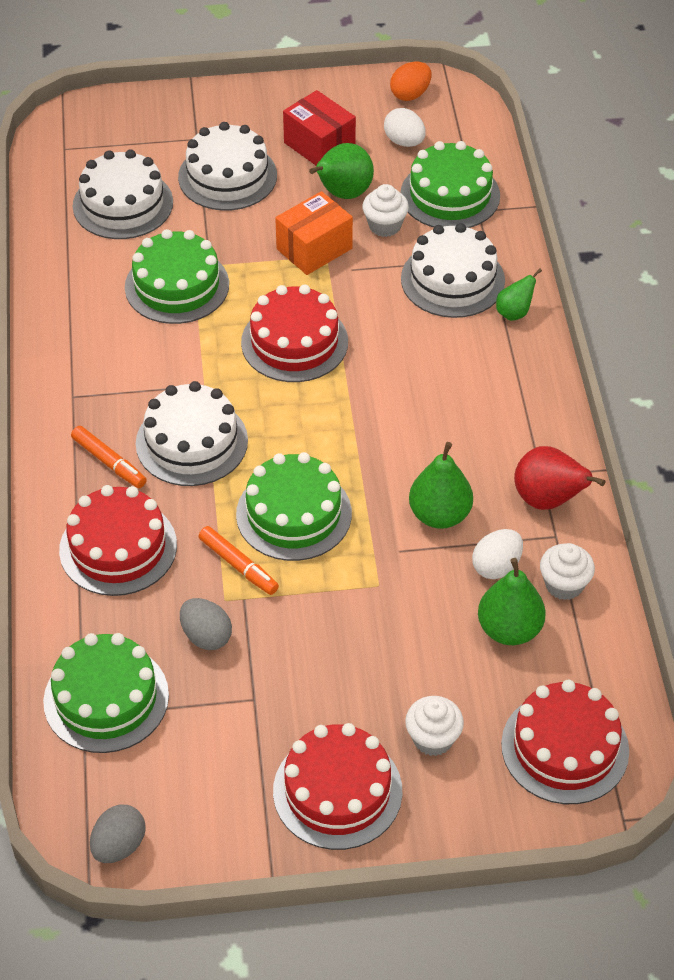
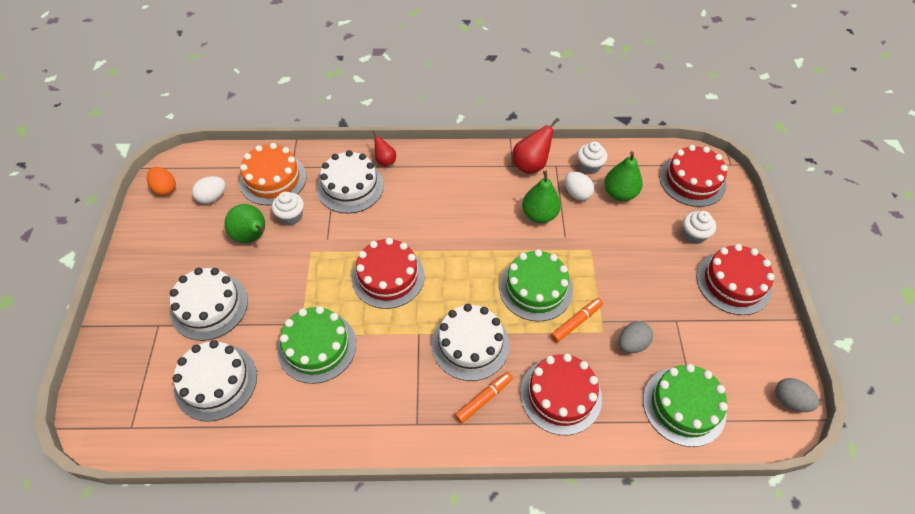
camera: 85 degrees left, 5 degrees up
orange box [275,191,353,275] -> none
red box [283,90,356,166] -> none
green cake [401,141,500,228] -> orange cake [239,143,306,205]
green pear [496,269,542,321] -> red pear [373,131,396,167]

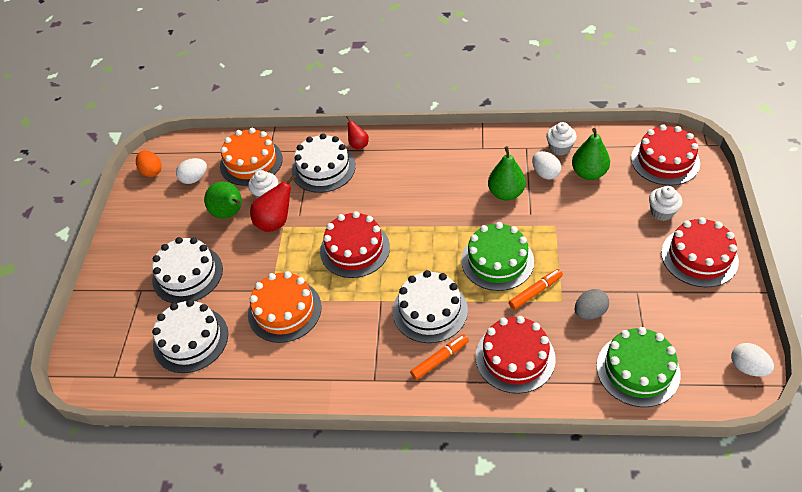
camera: 10 degrees right, 5 degrees down
green cake [277,306,356,384] -> orange cake [248,271,322,343]
red pear [512,118,560,174] -> red pear moved to [250,174,296,232]
grey egg [775,378,819,412] -> white egg [731,343,774,376]

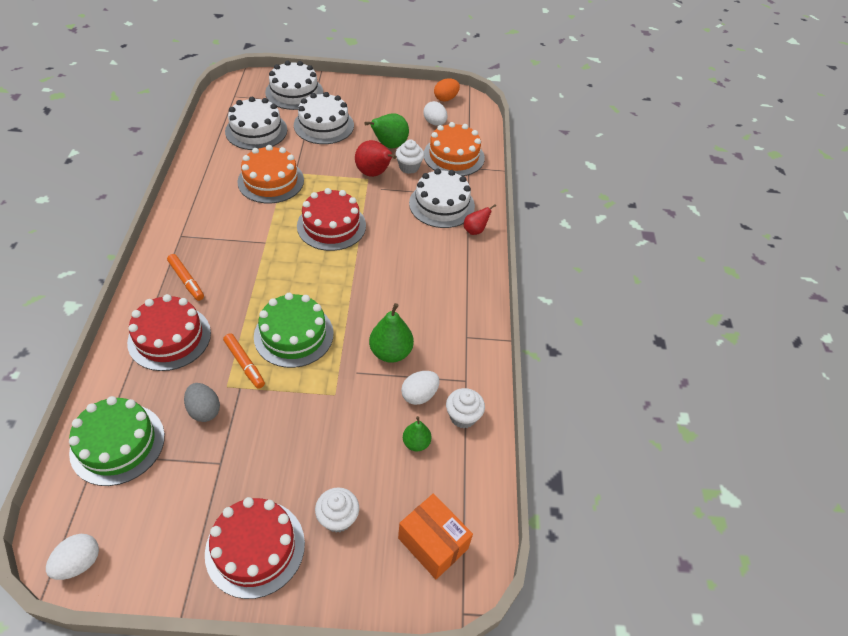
camera: 80 degrees right, 0 degrees up
white cake [393,270,468,343] -> white cake moved to [265,61,323,110]
green pear [572,128,610,180] -> green pear [403,416,432,451], size x0.60
red cake [631,124,700,186] -> orange box [398,494,473,579]

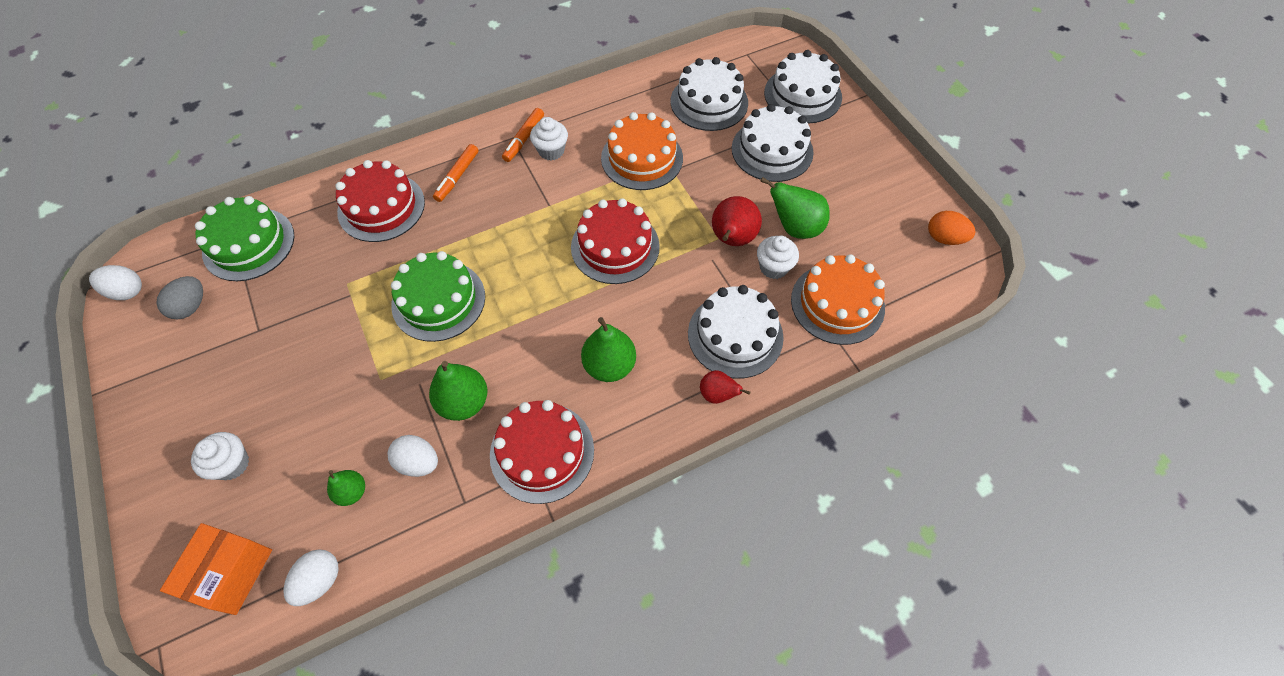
camera: 65 degrees right, 10 degrees up
grey egg [184,383,220,422] -> grey egg moved to [156,276,203,320]
red cake [205,497,305,599] -> red cake moved to [490,400,594,504]
orange marker [223,333,265,389] -> orange marker moved to [502,108,544,162]
white egg [423,101,447,126] -> white egg moved to [284,549,339,606]
white cupcake [446,388,485,428] -> white cupcake moved to [530,117,568,160]
none -> green pear [581,317,636,382]

